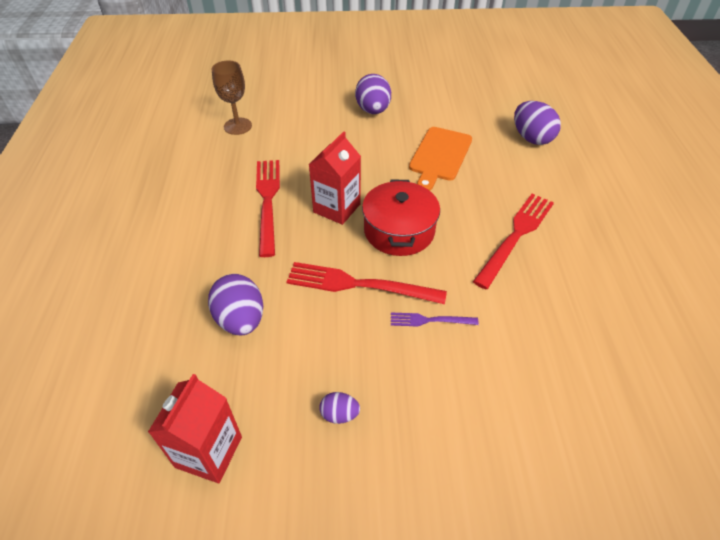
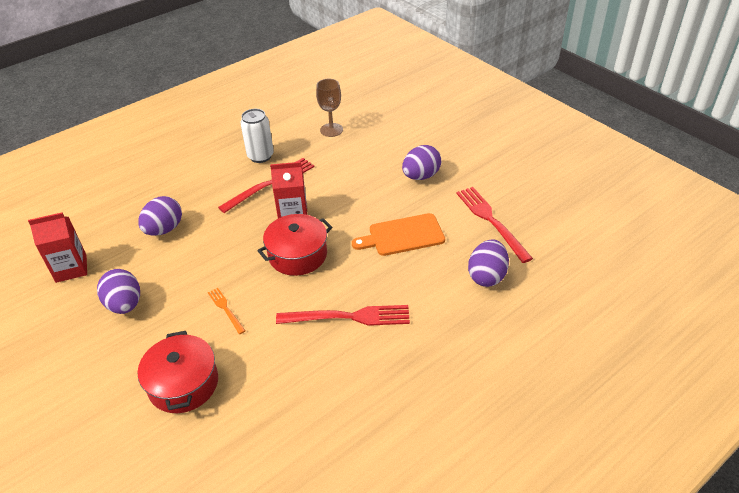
camera: 55 degrees right, 5 degrees down
red fork [287,262,447,304] -> red fork moved to [456,187,533,263]
purple egg [319,392,360,424] -> purple egg [97,269,140,314], size x1.93
purple fork [391,313,479,327] -> orange fork [208,288,245,334]
none -> red pot [137,331,218,413]
none -> white can [240,109,274,163]

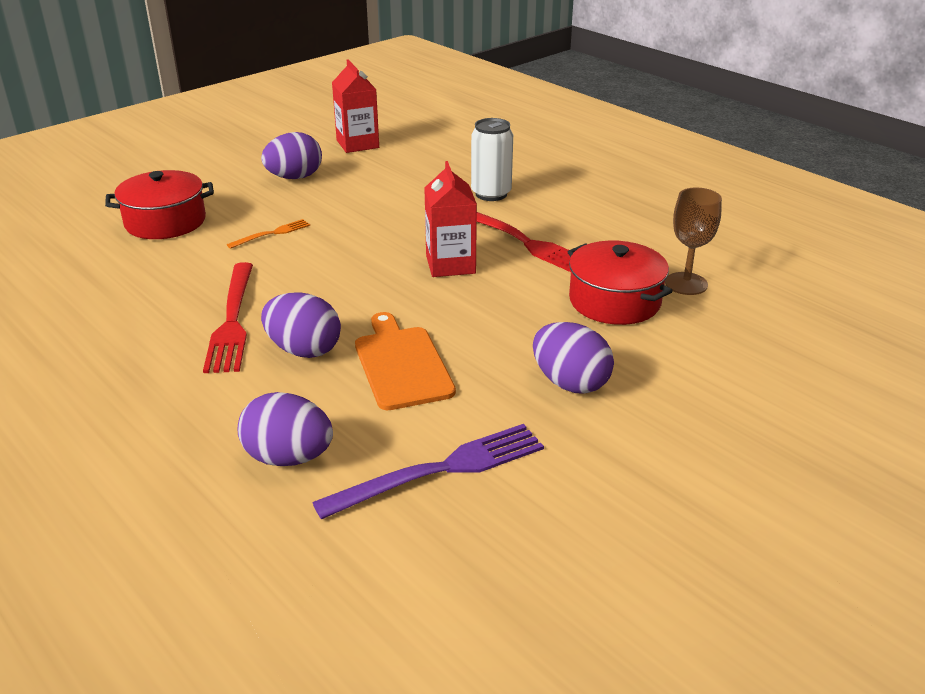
camera: 85 degrees right, 10 degrees down
purple egg [138,196,182,236] -> purple egg moved to [261,292,341,358]
white can [240,109,274,163] -> white can moved to [471,118,513,201]
red pot [257,214,332,276] -> red pot moved to [568,241,673,325]
red fork [456,187,533,263] -> purple fork [312,424,544,519]

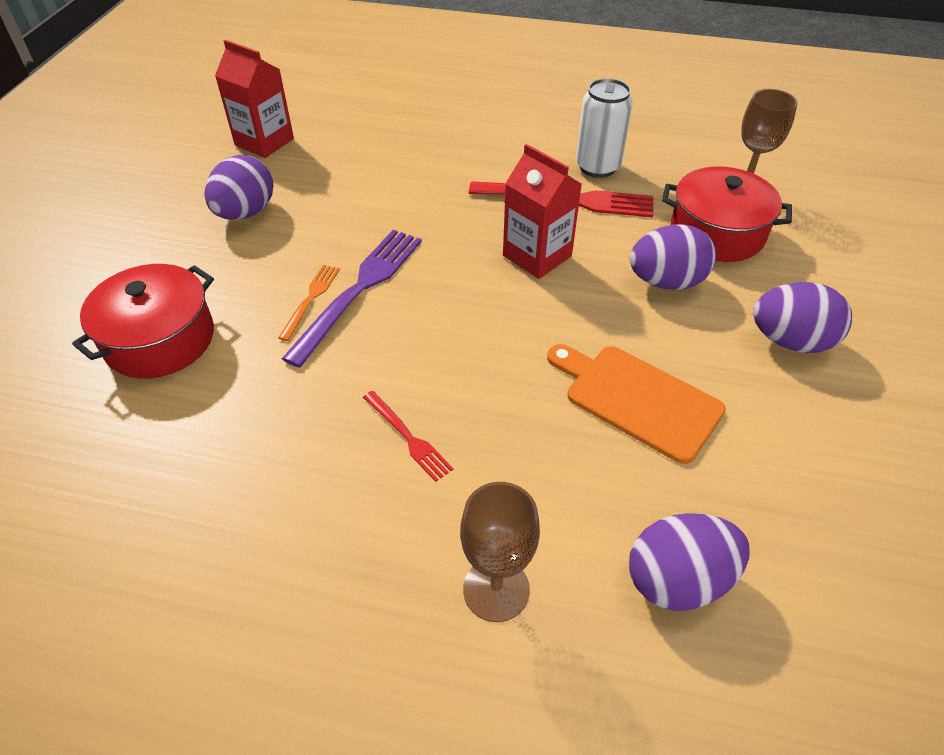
camera: 35 degrees left, 15 degrees up
red fork [203,262,253,373] -> red fork [363,391,453,482], size x0.52
purple egg [261,292,341,358] -> purple egg moved to [630,224,716,290]
purple fork [312,424,544,519] -> purple fork moved to [282,230,422,368]
white can [471,118,513,201] -> white can moved to [576,78,633,178]
none -> brown goblet [460,482,540,622]

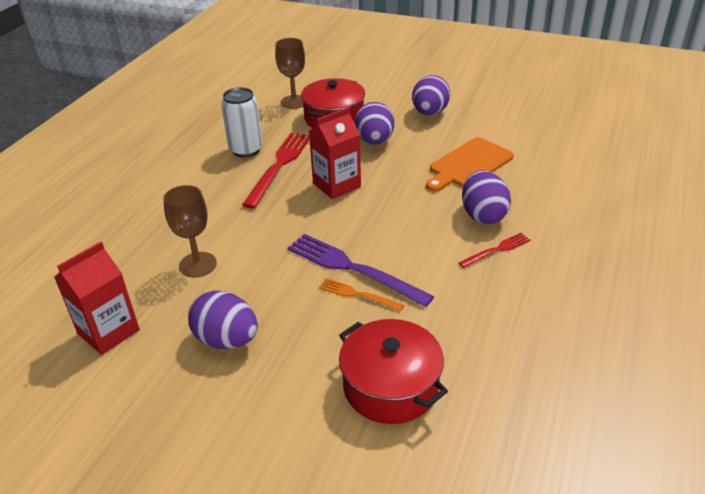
camera: 80 degrees left, 10 degrees down
brown goblet [460,482,540,622] -> brown goblet moved to [163,185,217,277]
purple egg [629,513,749,611] -> purple egg moved to [462,170,511,224]

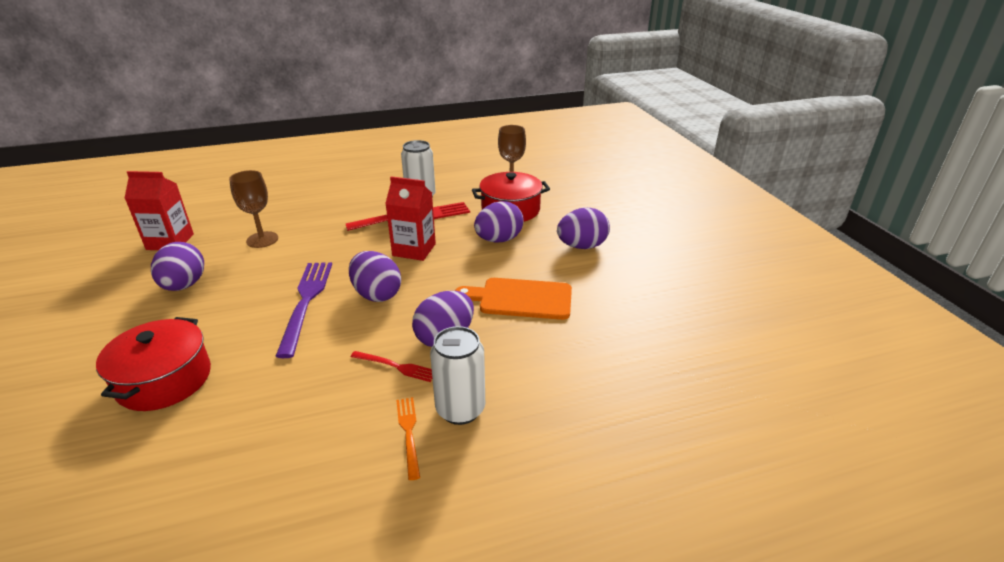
camera: 50 degrees right, 5 degrees down
orange fork [319,278,404,311] -> orange fork moved to [396,397,420,480]
none -> purple egg [349,251,401,302]
none -> white can [430,326,485,425]

